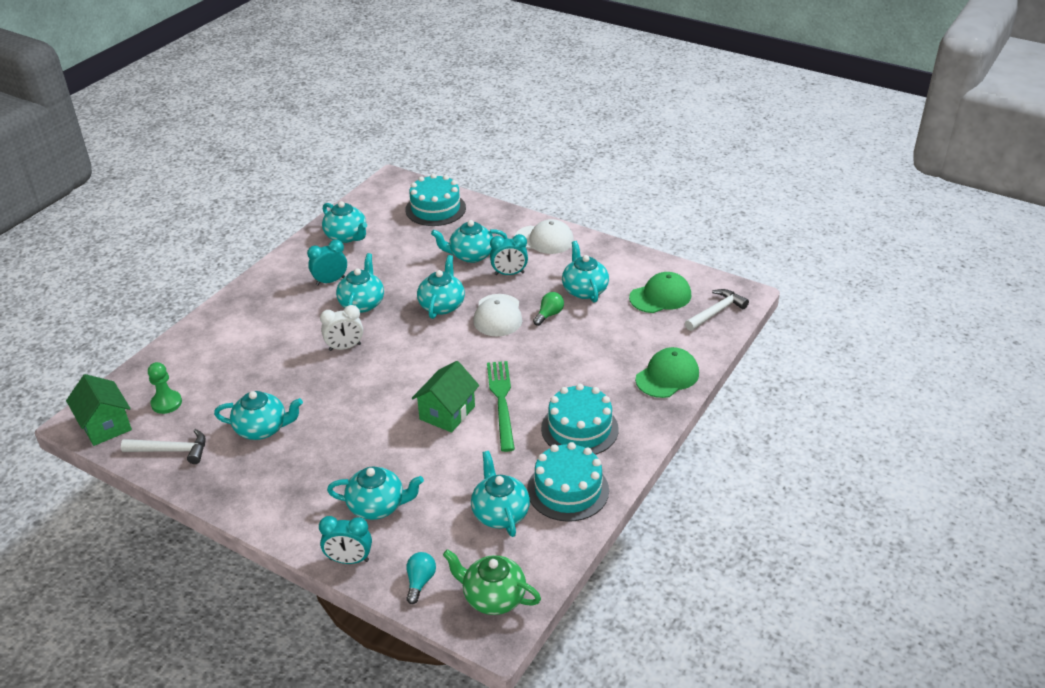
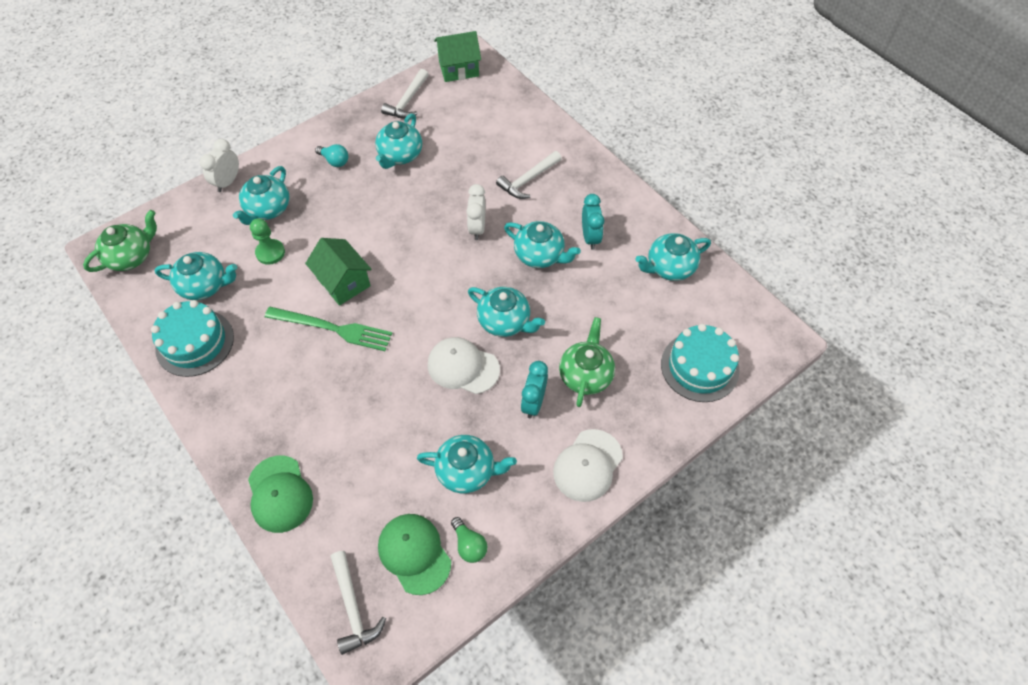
camera: 110 degrees right, 20 degrees up
green pawn [148,362,182,414] -> green pawn moved to [250,218,285,265]
turquoise clock [319,516,372,564] -> white clock [200,139,239,192]
turquoise light bulb [406,552,436,604] -> turquoise light bulb moved to [315,144,348,167]
turquoise teapot [431,220,508,263] -> green teapot [559,317,615,407]
green light bulb [533,292,564,326] -> green light bulb moved to [451,517,487,563]
turquoise cake [541,384,619,455] -> none
green cap [629,272,691,313] -> green cap turned 150 degrees clockwise [378,514,451,595]
none -> white hammer [496,151,562,199]

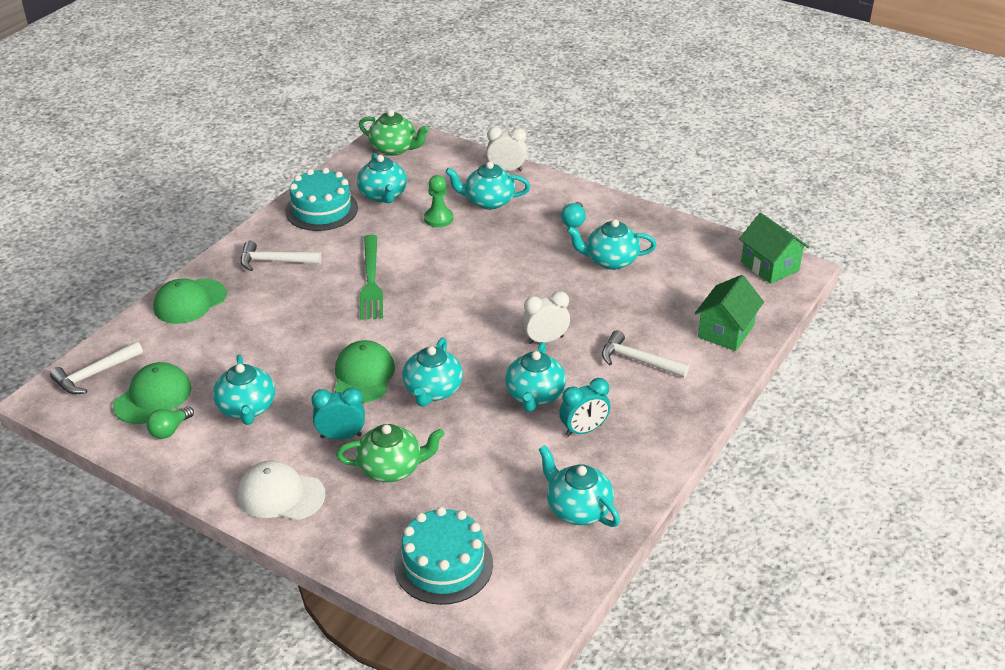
camera: 70 degrees right, 20 degrees down
green house [305,238,372,306] -> green house moved to [695,275,764,351]
white hammer [381,69,429,119] -> white hammer moved to [241,241,321,271]
white cap [428,337,500,394] -> green cap [335,340,395,403]

